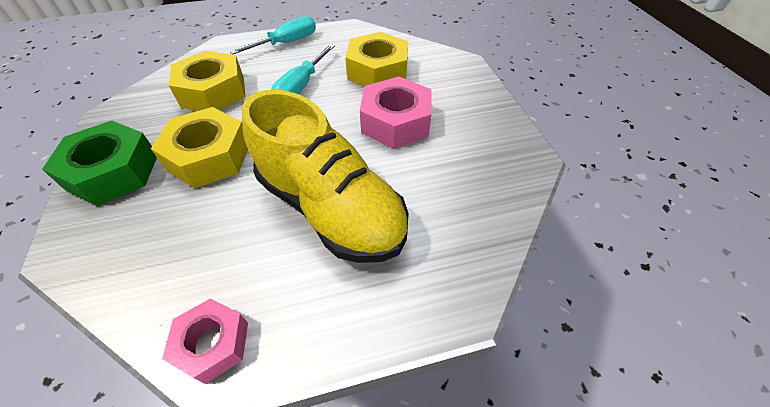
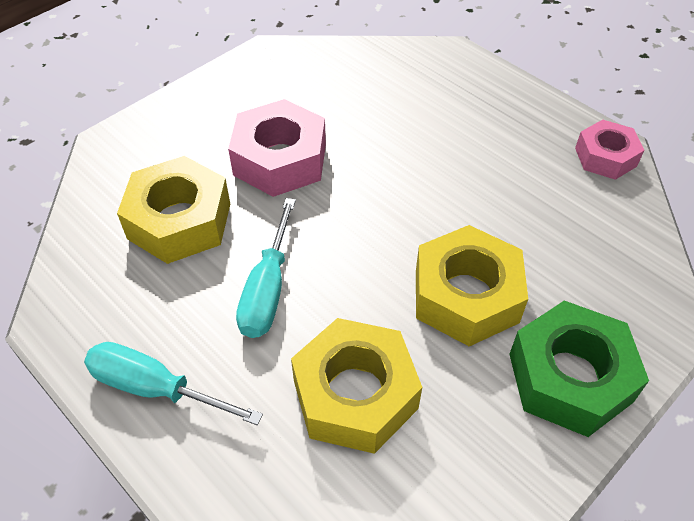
camera: 120 degrees left, 0 degrees up
yellow shoe [242,90,409,263] -> none
turquoise screwdriver [271,44,335,94] -> turquoise screwdriver turned 105 degrees clockwise [236,198,296,338]

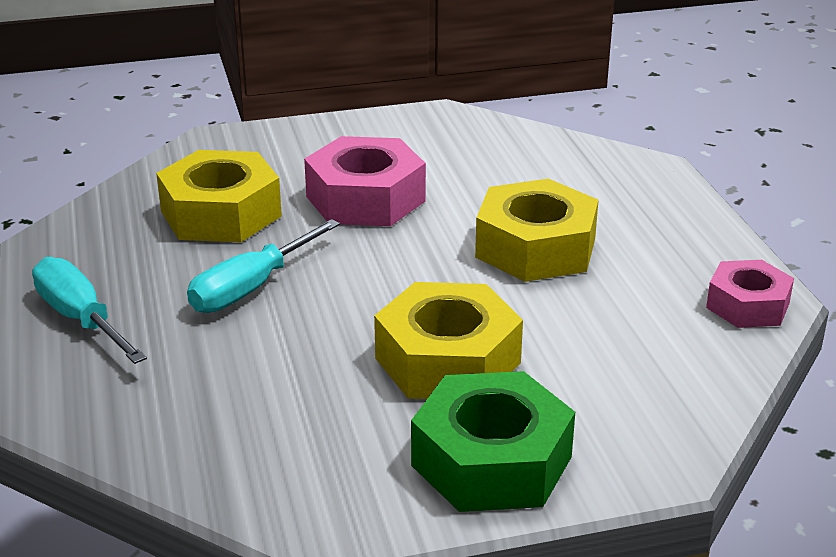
camera: 30 degrees right, 20 degrees down
yellow nut [291,318,422,454] -> yellow nut moved to [475,179,598,282]

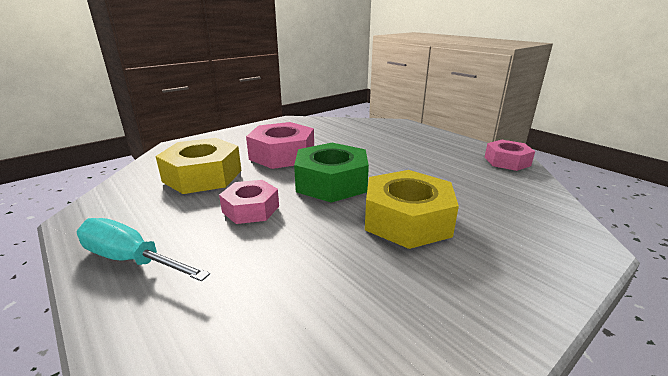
camera: 25 degrees left, 5 degrees down
turquoise screwdriver [187,219,340,313] -> pink nut [219,180,279,224]
green nut [411,371,575,512] -> green nut moved to [294,143,369,203]
yellow nut [475,179,598,282] -> none

